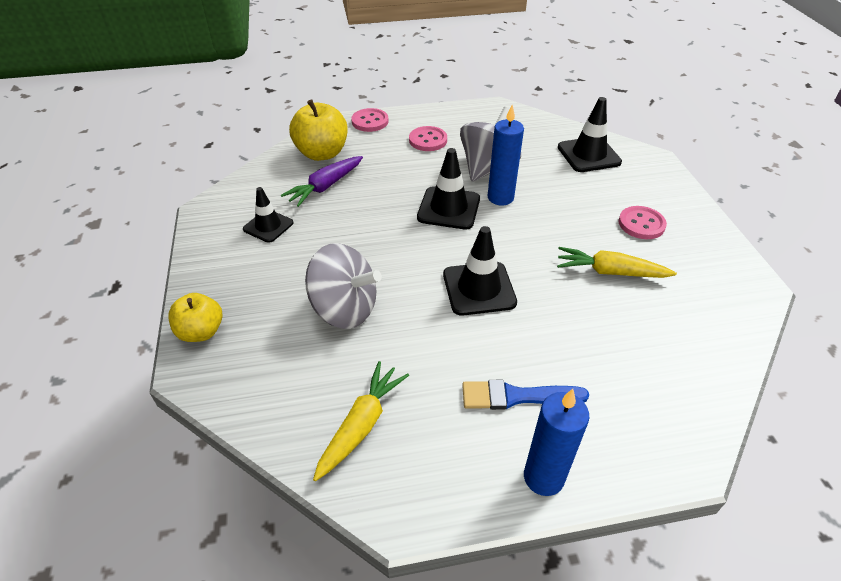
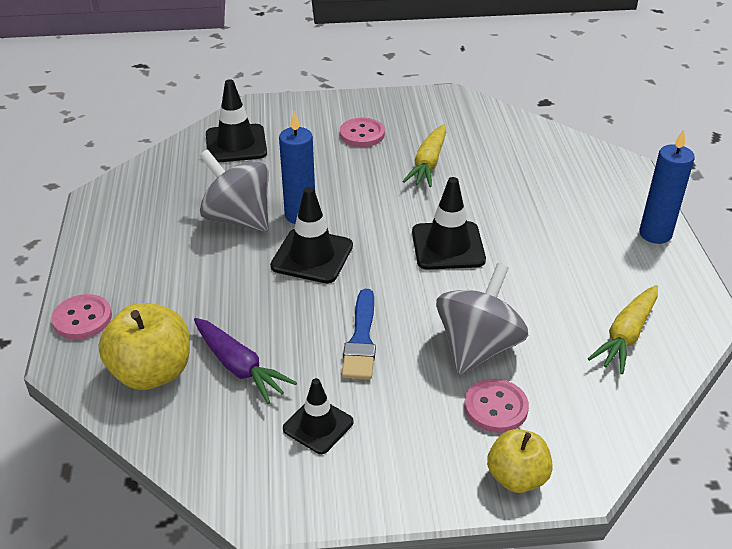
camera: 85 degrees left, 5 degrees down
yellow carrot [313,361,409,481] -> yellow carrot turned 90 degrees counterclockwise [588,285,658,374]
pink button [409,126,447,151] -> pink button moved to [464,379,529,433]
blue brush [462,380,589,410] -> blue brush moved to [342,289,376,380]

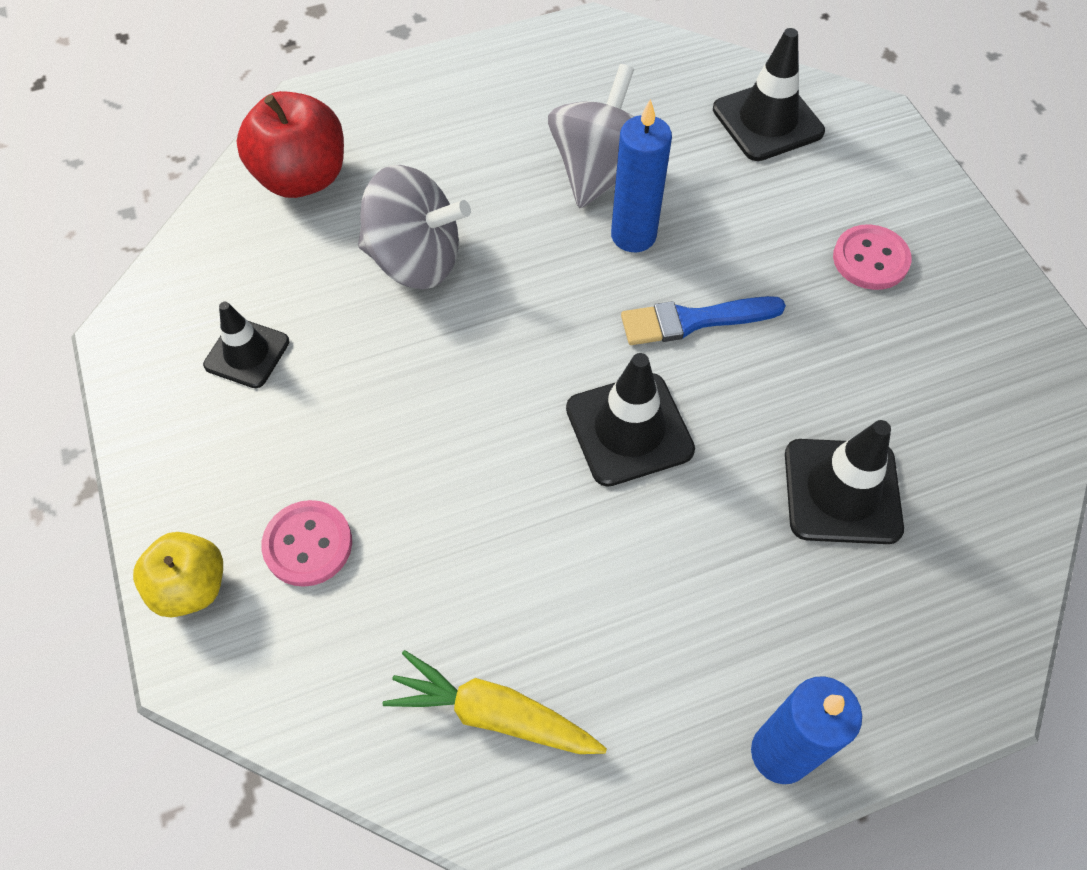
camera: 75 degrees right, 20 degrees up
pink button [51,294,112,339] -> none
yellow apple [99,303,190,390] -> red apple [236,91,344,198]
purple carrot [194,318,297,404] -> none
black traffic cone [270,187,353,283] -> black traffic cone moved to [785,420,904,544]
blue brush [342,289,376,380] -> blue brush moved to [621,296,786,345]
yellow carrot [402,124,446,187] -> none
grey spinning top [436,263,528,375] -> grey spinning top moved to [358,165,471,289]

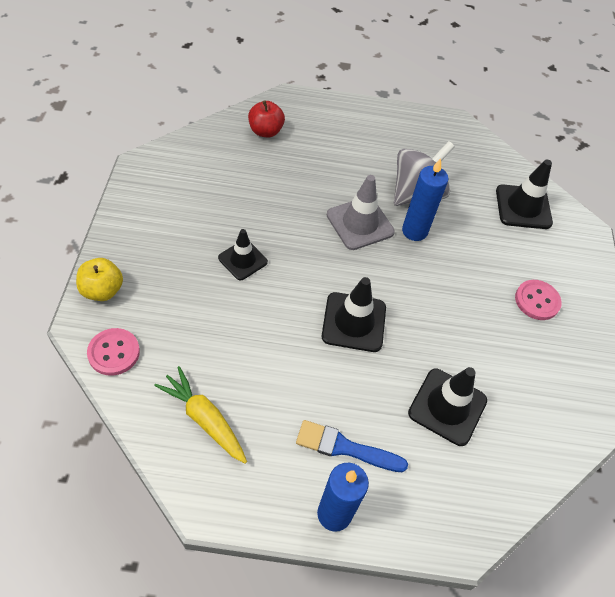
camera: 20 degrees right, 5 degrees down
black traffic cone [203,302,290,388] -> black traffic cone moved to [218,229,268,280]
red apple [236,91,344,198] -> red apple [248,101,285,137], size x0.65
pink button [261,500,352,587] -> pink button moved to [87,328,140,376]
grey spinning top [358,165,471,289] -> none
blue brush [621,296,786,345] -> blue brush moved to [296,420,408,472]
none -> grey traffic cone [327,175,395,250]

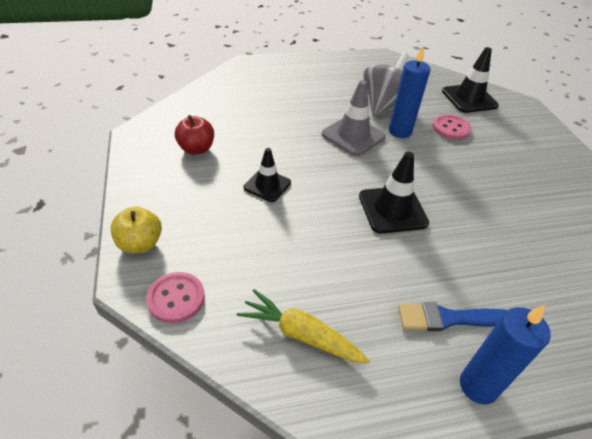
camera: 15 degrees left, 10 degrees down
red apple [248,101,285,137] -> red apple moved to [175,115,214,155]
black traffic cone [408,367,487,446] -> none
pink button [515,280,562,320] -> pink button moved to [433,114,471,140]

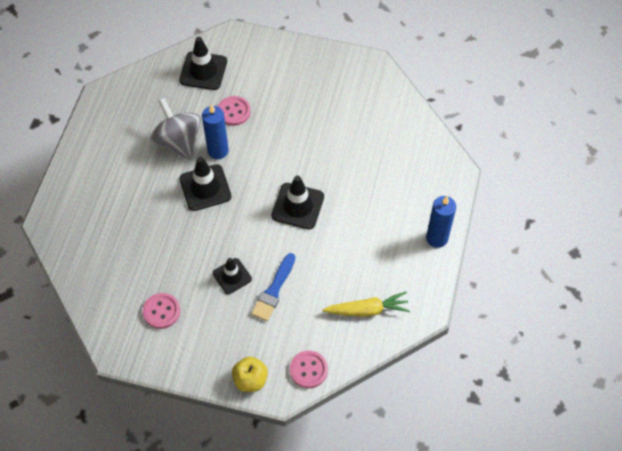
camera: 60 degrees left, 15 degrees up
red apple [175,115,214,155] -> pink button [143,293,180,329]
yellow carrot [237,289,370,364] -> yellow carrot turned 150 degrees counterclockwise [322,292,410,317]
grey traffic cone [321,80,386,156] -> black traffic cone [180,157,231,211]
blue brush [398,302,507,331] -> blue brush moved to [251,253,295,321]

